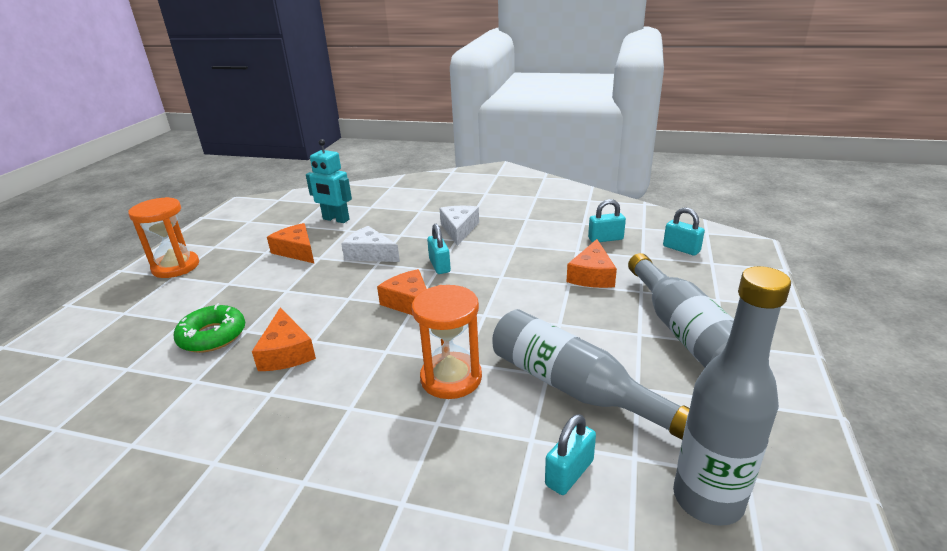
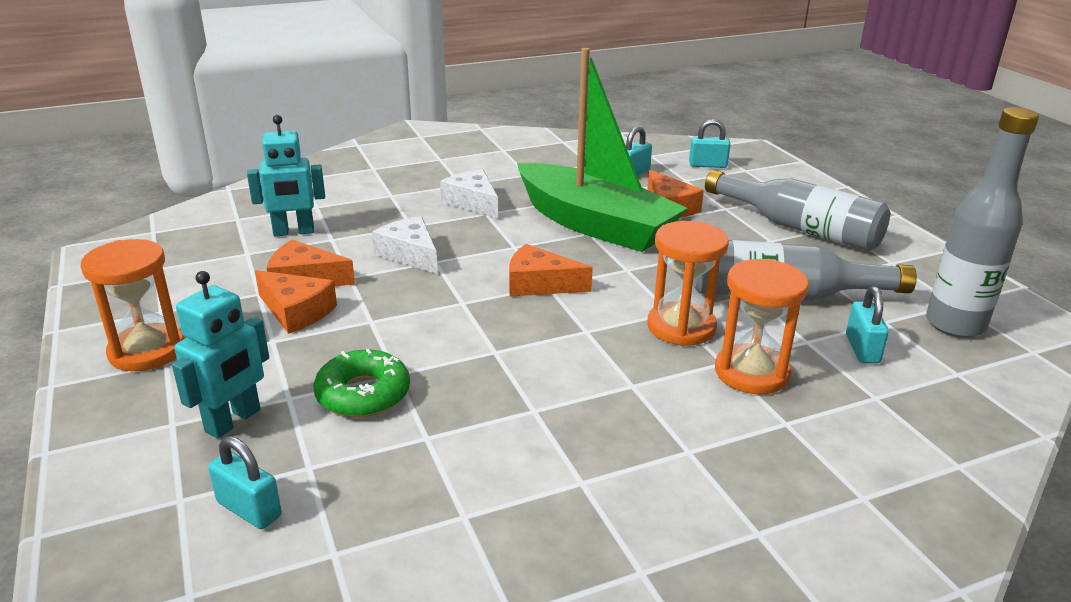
camera: 40 degrees left, 0 degrees up
orange cheese [252,307,316,371] -> orange cheese moved to [255,270,337,334]
white cheese [341,226,400,262] -> white cheese turned 60 degrees clockwise [372,216,438,274]
turquoise padlock [427,224,451,274] -> turquoise padlock moved to [208,436,282,529]
none -> turquoise robot [172,271,269,438]
none -> green boat [517,48,687,252]
none -> orange hourglass [715,259,809,394]

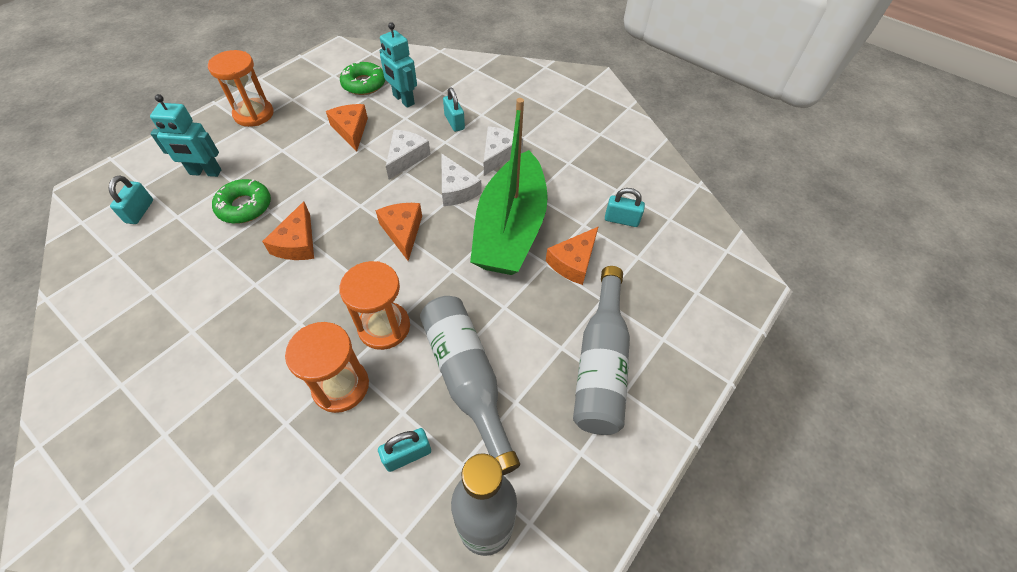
camera: 60 degrees right, 25 degrees up
orange cheese [255,270,337,334] -> orange cheese moved to [262,201,314,260]
turquoise padlock [689,119,731,168] -> turquoise padlock moved to [443,87,465,132]
none -> green donut [340,62,385,95]
none -> white cheese [441,153,482,206]

